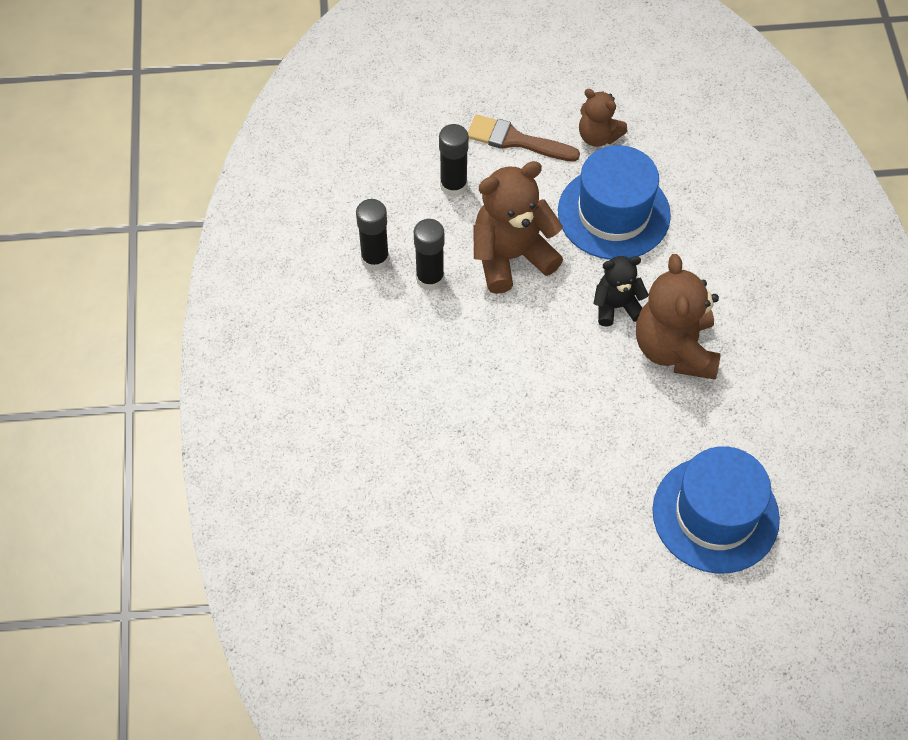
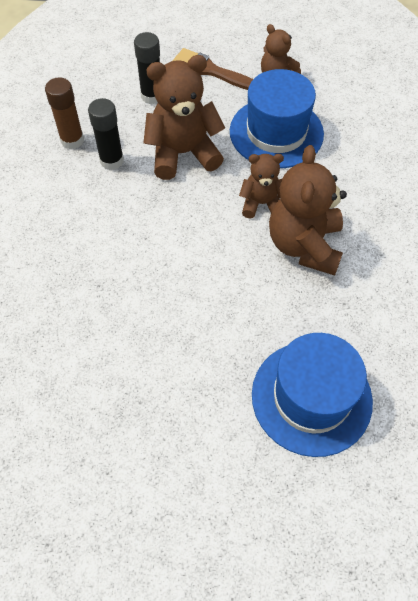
camera: 10 degrees right, 0 degrees up
black glue stick [356,199,389,271] -> brown glue stick [45,78,84,149]
black teddy bear [593,256,649,327] -> brown teddy bear [239,154,284,218]

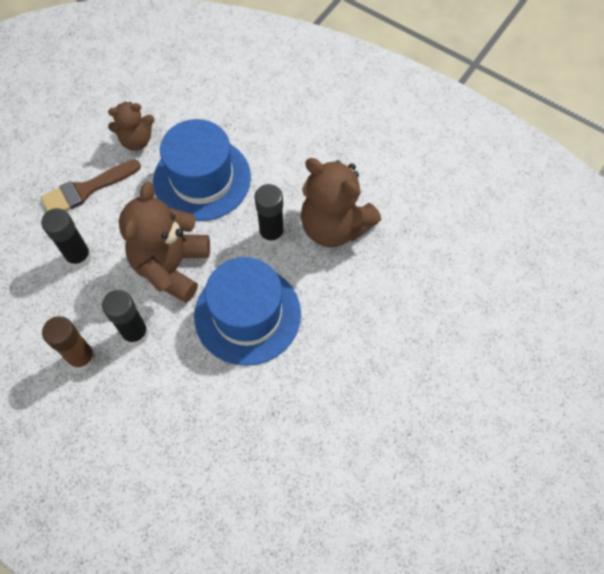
camera: 60 degrees left, 5 degrees up
brown teddy bear [239,154,284,218] -> black glue stick [254,184,284,246]
blue hat [252,333,373,457] -> blue hat moved to [194,257,301,366]

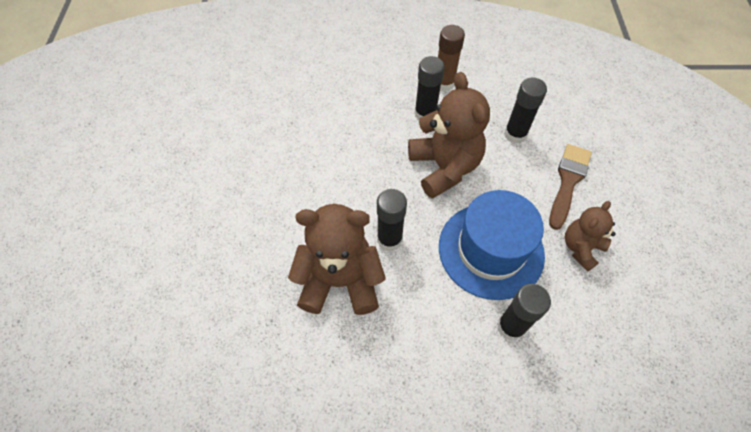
camera: 145 degrees right, 5 degrees down
blue hat [194,257,301,366] -> none
none -> black glue stick [497,284,551,341]

